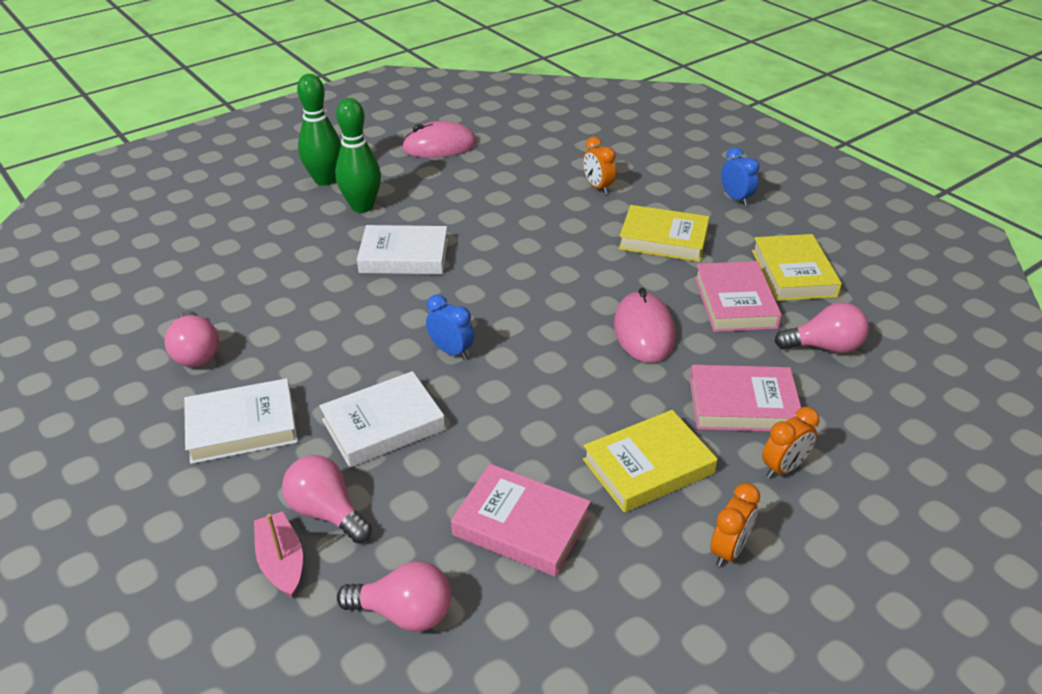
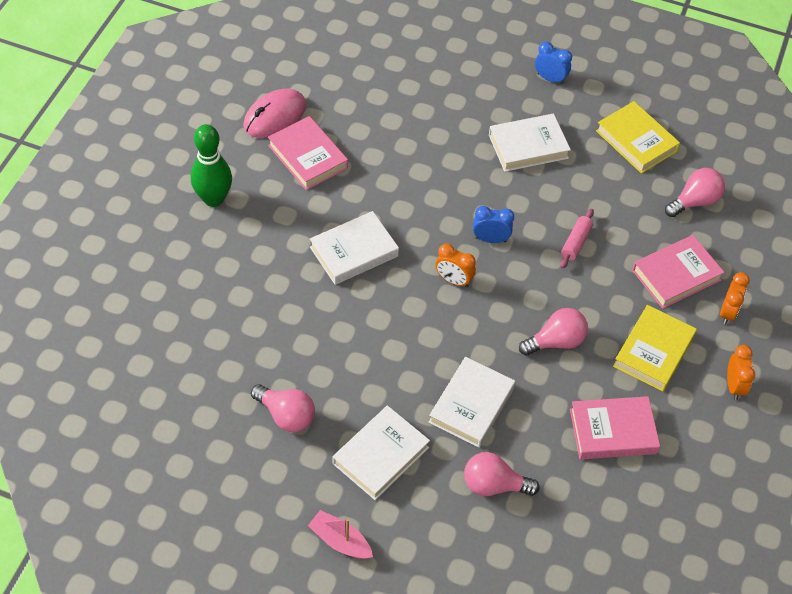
camera: 35 degrees left, 15 degrees up
pink boat [254,511,303,598] -> pink boat moved to [308,510,373,559]
green bowling pin [335,98,381,213] -> none
pink light bulb [337,561,451,632] -> pink light bulb moved to [519,308,588,356]
blue clock [426,294,474,360] -> blue clock moved to [473,206,514,243]
orange clock [583,137,616,194] -> orange clock moved to [435,243,476,287]
pink mouse [614,287,675,363] -> pink rolling pin [560,209,594,269]
yellow book [619,205,709,262] -> white book [489,113,571,172]
pink book [694,261,782,332] -> pink book moved to [268,116,348,190]

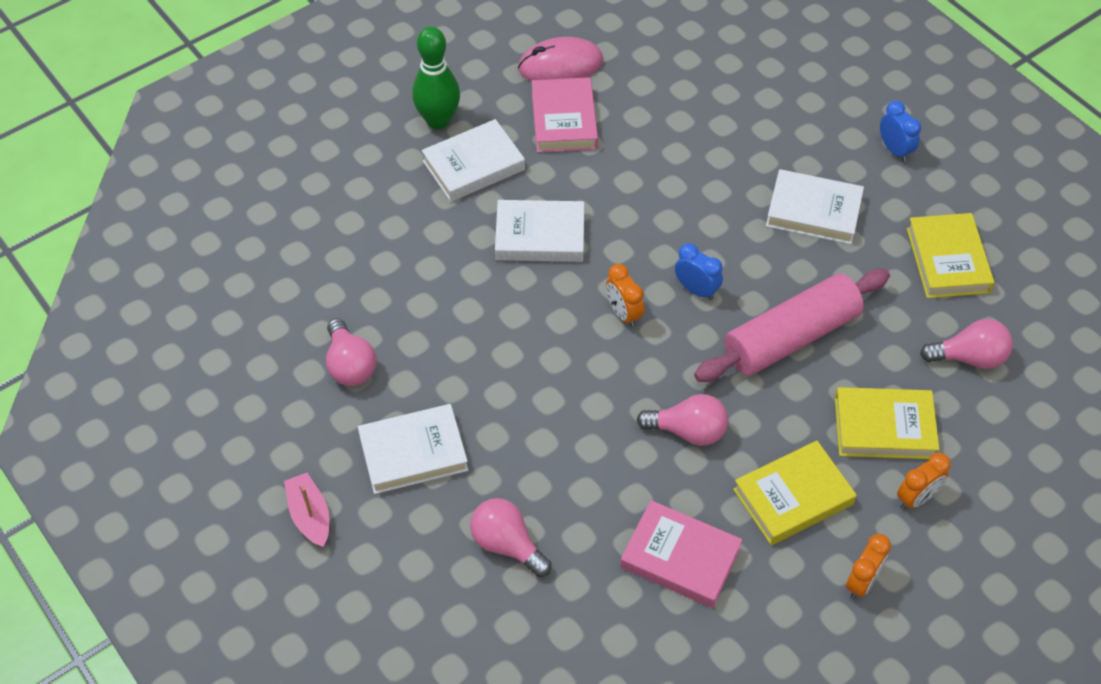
camera: 35 degrees right, 0 degrees up
white book [429,357,515,448] -> white book moved to [421,119,525,202]
pink rolling pin [560,209,594,269] -> pink rolling pin [694,269,890,382], size x2.29
pink book [632,235,725,309] -> yellow book [835,387,940,459]

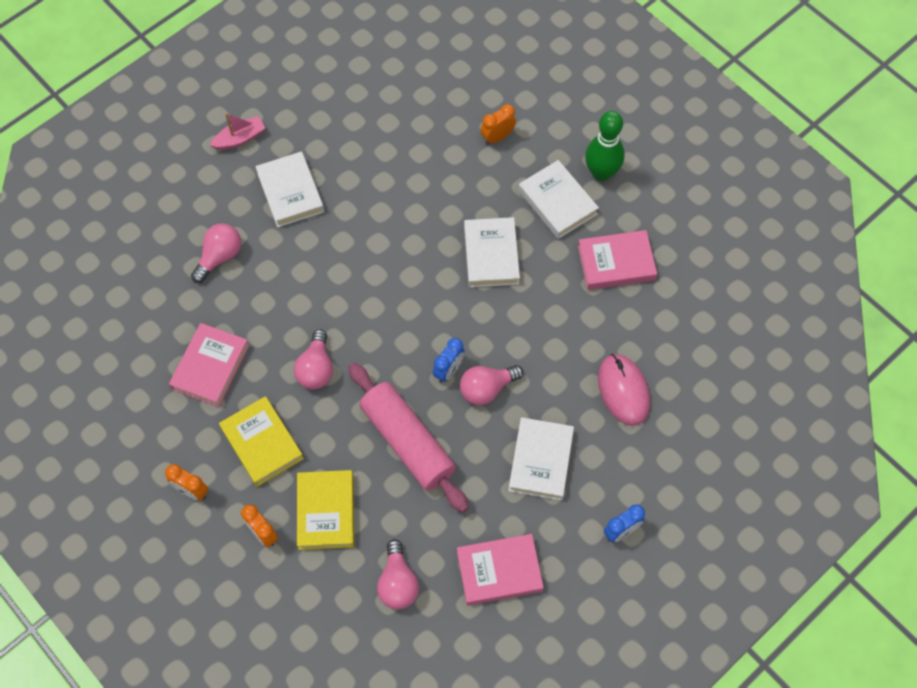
camera: 85 degrees right, 10 degrees up
pink light bulb [326,318,377,386] -> pink light bulb moved to [460,365,523,405]
pink mouse [518,37,603,81] -> pink mouse moved to [598,354,650,426]
orange clock [606,264,644,327] -> orange clock moved to [481,104,516,145]
yellow book [907,213,994,298] -> pink book [457,534,544,605]

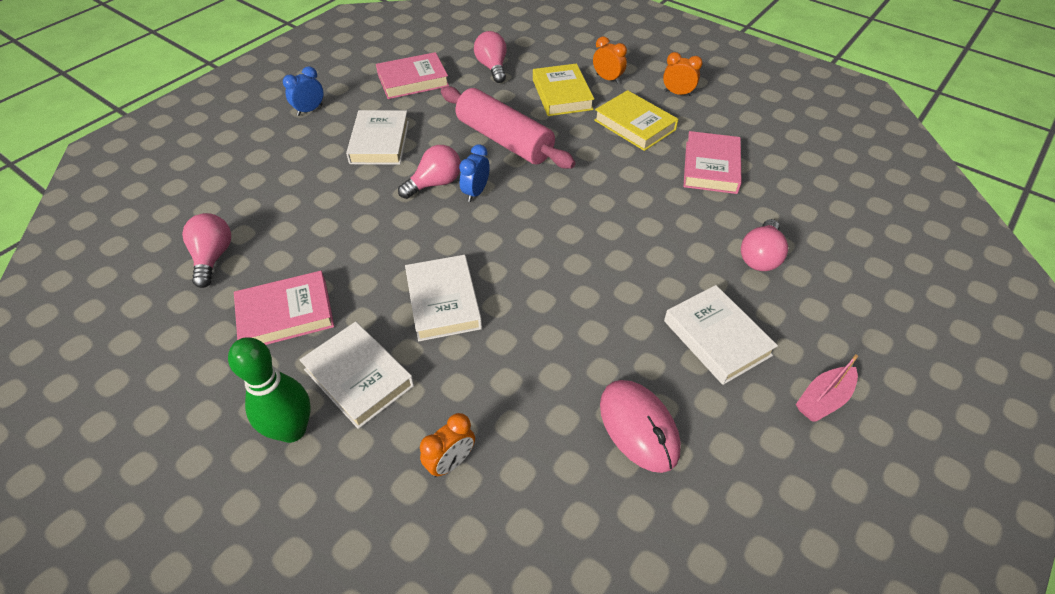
camera: 170 degrees right, 15 degrees down
pink light bulb [294,329,333,389] -> pink light bulb moved to [182,213,231,288]
pink mouse [598,354,650,426] -> pink mouse moved to [600,380,681,473]

